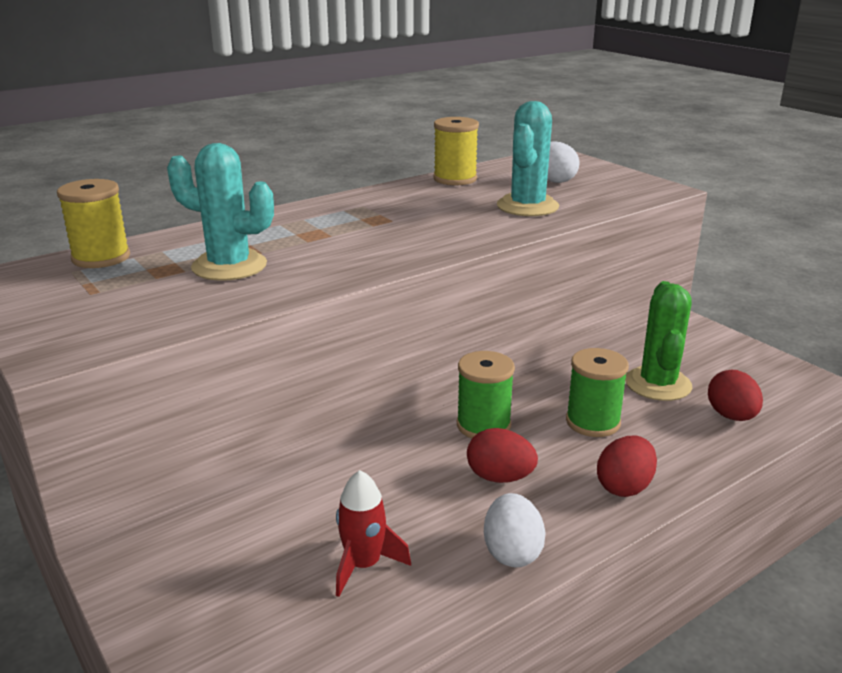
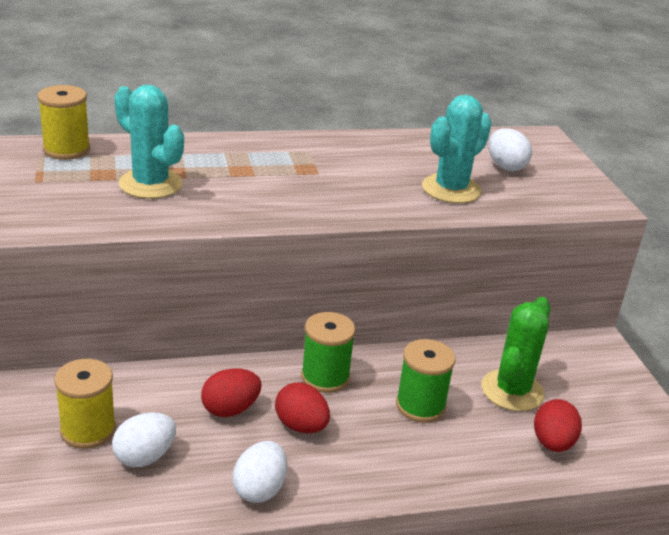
camera: 20 degrees right, 5 degrees up
red rocket [336,470,411,597] -> white egg [112,412,176,467]
yellow spool [434,117,479,185] -> yellow spool moved to [54,359,116,449]
red egg [597,436,657,497] -> red egg moved to [201,368,262,417]

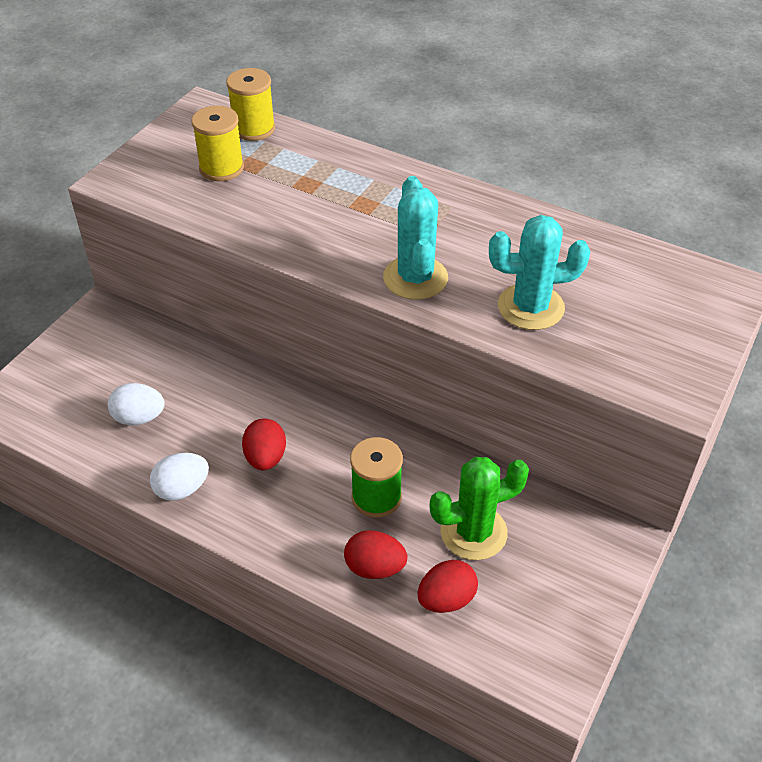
camera: 45 degrees right, 15 degrees up
yellow spool [54,359,116,449] -> yellow spool moved to [191,106,244,181]
turquoise cactus [114,85,184,199] -> turquoise cactus moved to [383,176,448,299]
red egg [201,368,262,417] -> red egg moved to [344,530,407,579]
green spool [301,312,356,393] -> none
white egg [489,128,532,171] -> none

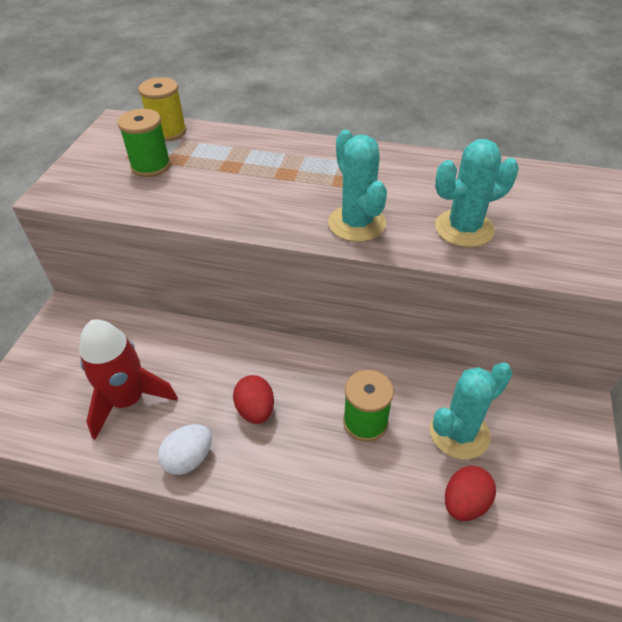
camera: 15 degrees left, 0 degrees up
white egg [107,383,165,425] -> red rocket [79,320,178,440]
yellow spool [191,106,244,181] -> green spool [118,109,171,177]
red egg [344,530,407,579] -> none
green cactus [429,457,529,560] -> turquoise cactus [430,362,512,460]

